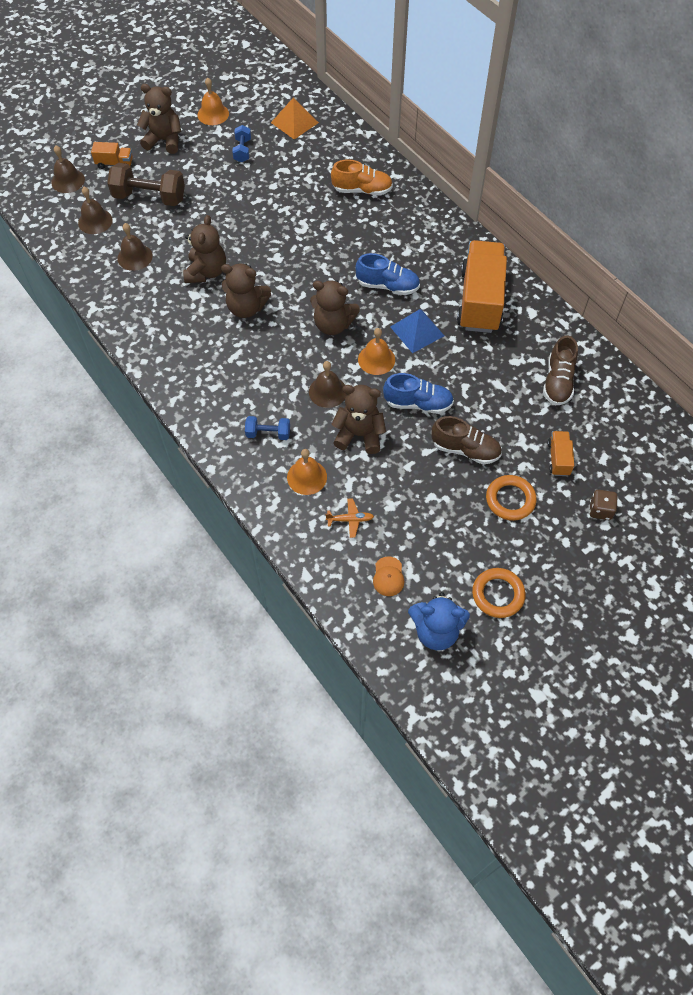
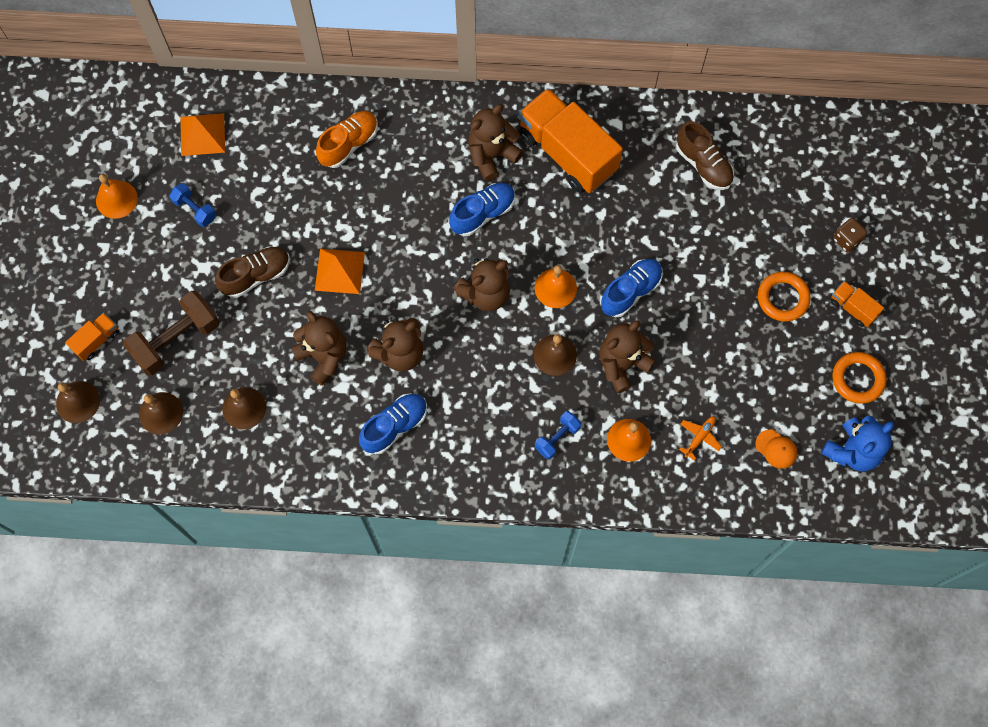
camera: 50 degrees left, 10 degrees up
brown teddy bear [137,84,181,154] -> brown teddy bear moved to [468,104,523,181]
blue pyramid [391,309,444,353] -> none
brown shoe [432,416,502,464] -> brown shoe moved to [215,246,290,298]
orange truck [548,431,574,476] -> orange truck moved to [831,281,884,327]
none -> orange pyramid [315,249,365,294]
none -> blue shoe [359,393,427,454]

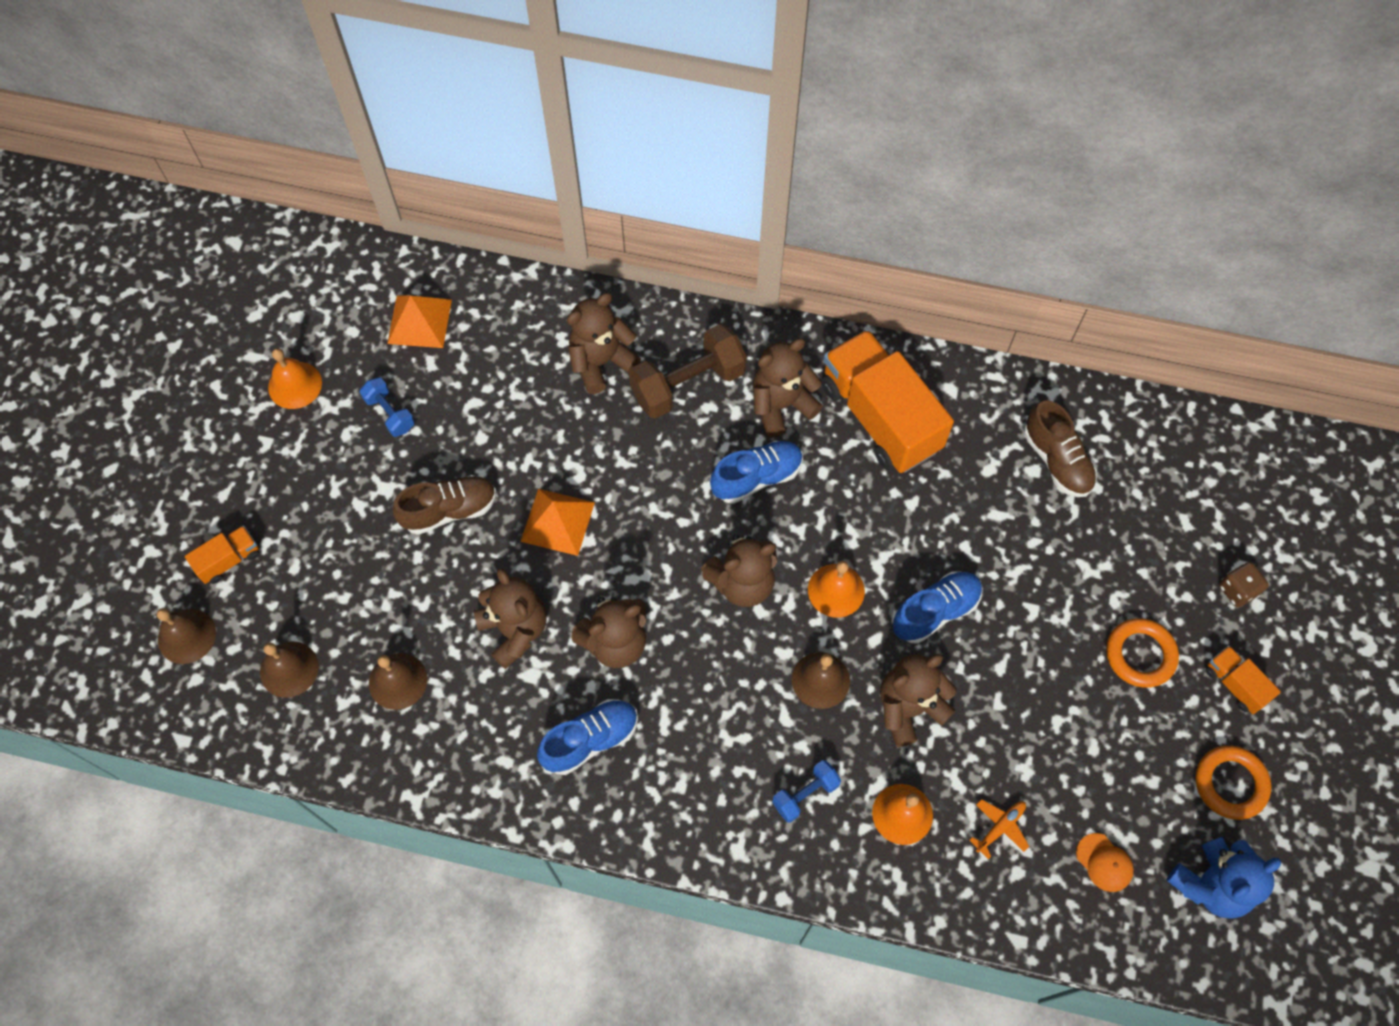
camera: 10 degrees right, 5 degrees down
brown dumbbell [123,291,220,375] -> brown dumbbell moved to [629,324,747,419]
orange shoe [316,111,378,168] -> brown teddy bear [567,293,641,394]

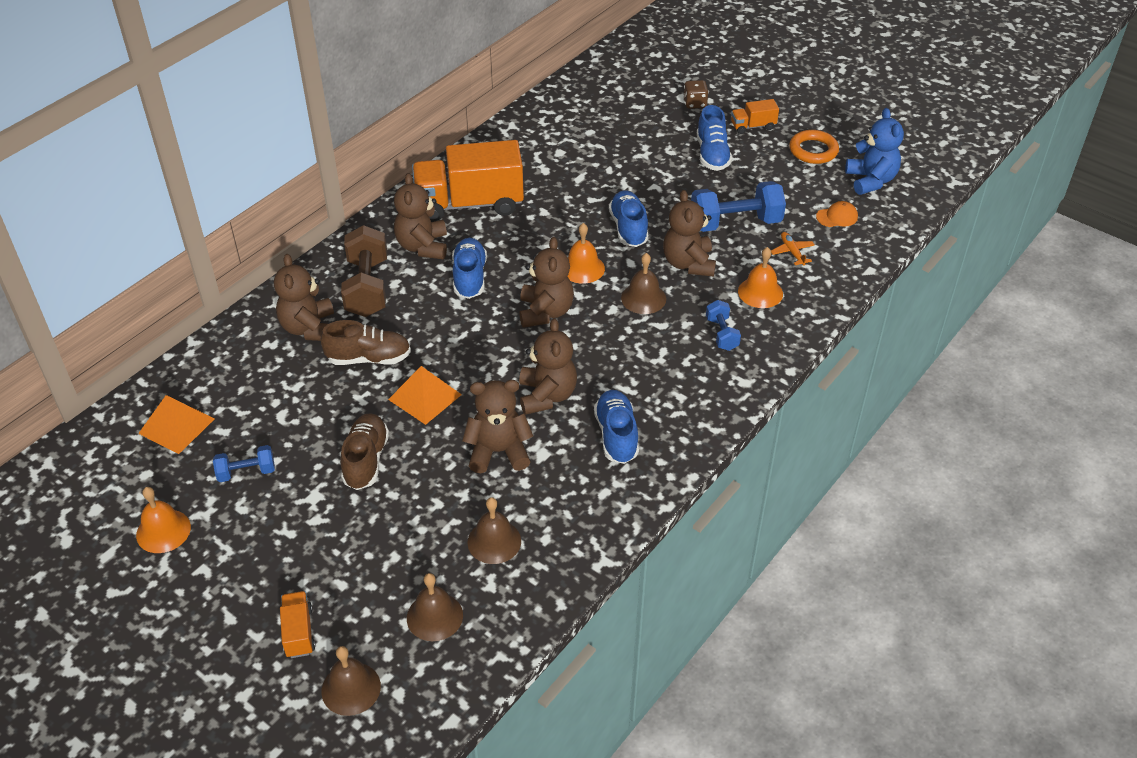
camera: 65 degrees left, 20 degrees down
brown shoe [1024,400,1097,497] -> brown shoe moved to [321,320,411,365]
orange ring [1106,618,1179,688] -> blue shoe [697,105,732,171]
none -> blue dumbbell [691,181,786,232]

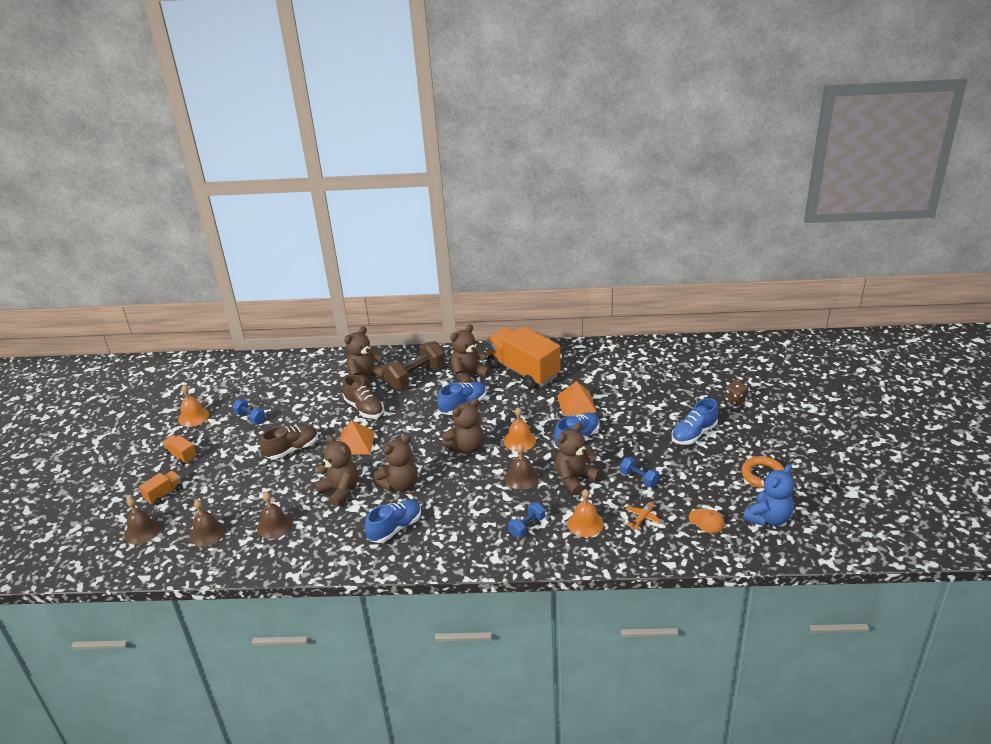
camera: 55 degrees right, 10 degrees down
orange pyramid [138,395,214,454] -> orange pyramid moved to [557,381,596,416]
blue dumbbell [691,181,786,232] -> blue dumbbell [620,457,659,487], size x0.54
orange truck [731,99,779,134] -> orange truck moved to [162,435,197,465]

